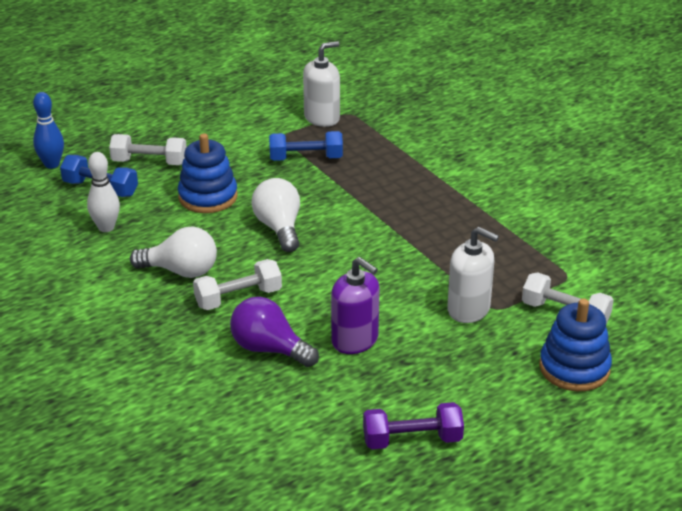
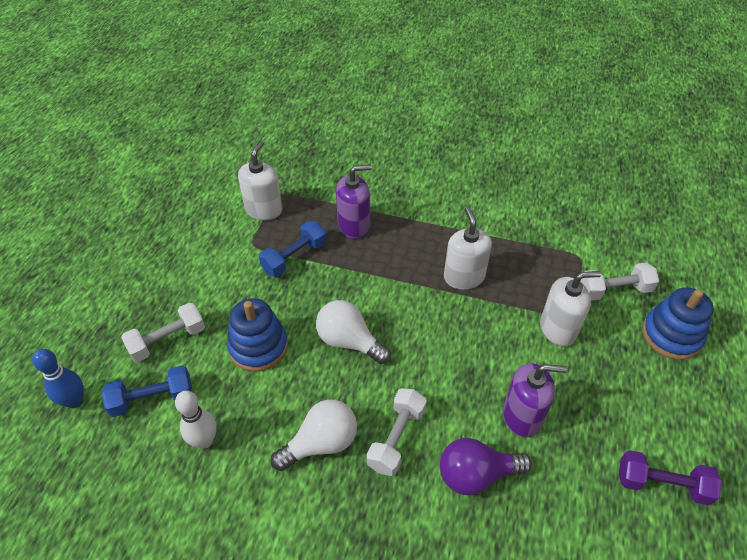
camera: 40 degrees left, 15 degrees up
purple dumbbell [363,402,464,449] -> purple dumbbell turned 60 degrees clockwise [619,450,722,505]
none -> purple soap dispenser [336,165,372,239]
none -> white soap dispenser [444,207,492,290]

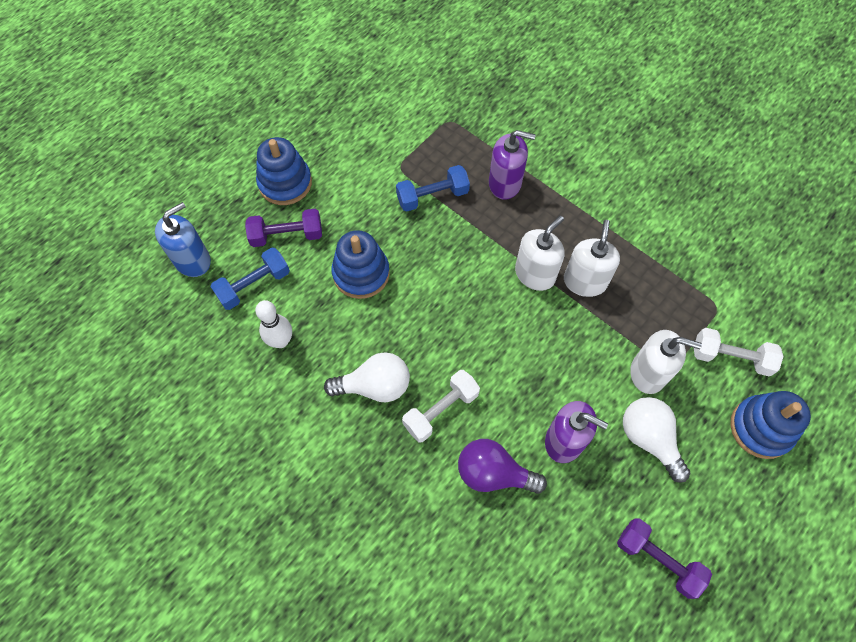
camera: 25 degrees right, 15 degrees up
blue bowling pin [32,349,83,408] -> blue soap dispenser [155,202,211,277]
blue dumbbell [102,365,192,417] -> blue dumbbell turned 45 degrees counterclockwise [210,247,290,310]
white dumbbell [121,303,205,362] -> purple dumbbell [245,209,322,247]
white soap dispenser [238,141,282,220] -> white soap dispenser moved to [515,215,564,291]
white light bulb [316,300,391,364] -> white light bulb moved to [623,397,690,483]
none -> blue stacking toy [256,137,312,205]

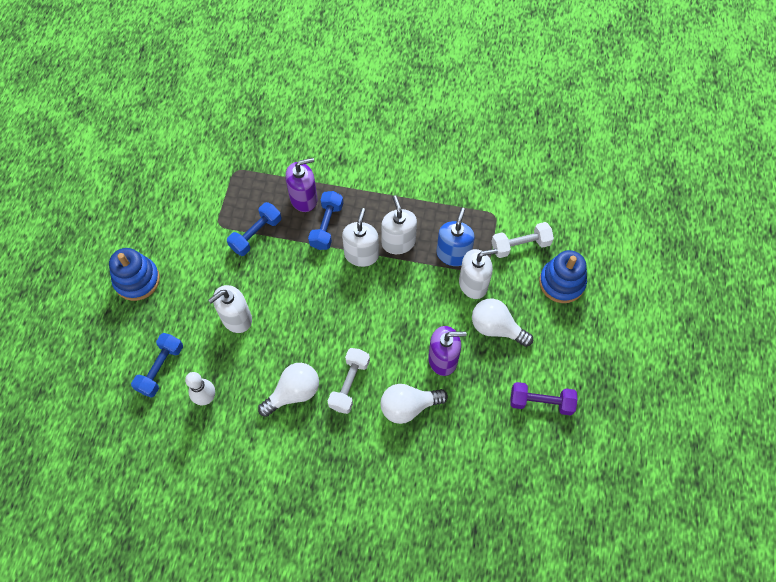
camera: 30 degrees left, 0 degrees up
blue soap dispenser [155,202,211,277] -> blue soap dispenser moved to [436,208,475,266]
purple dumbbell [245,209,322,247] -> none
blue stacking toy [332,230,390,299] -> white soap dispenser [208,285,252,333]
purple light bulb [458,439,547,494] -> white light bulb [380,384,448,424]
none -> blue dumbbell [308,191,343,250]

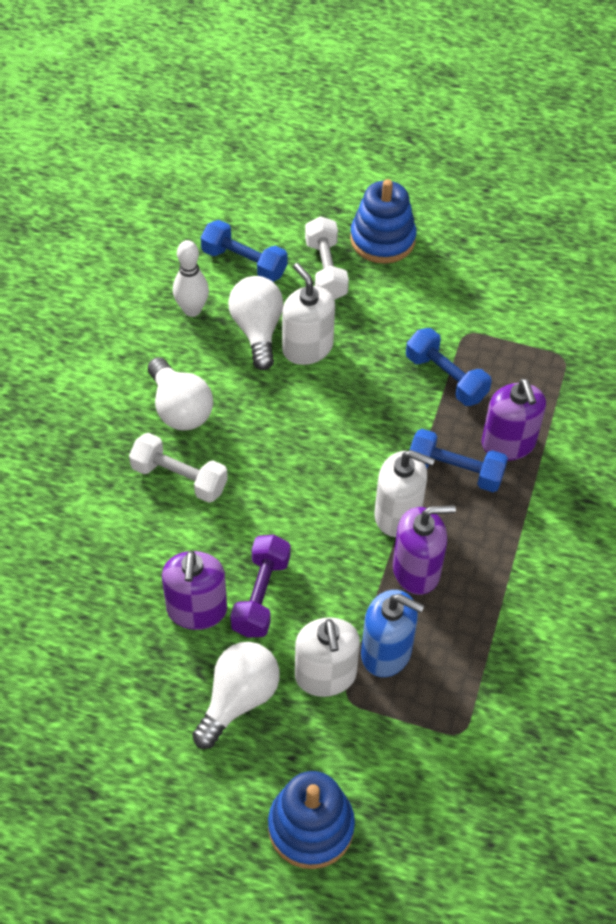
camera: 95 degrees right, 10 degrees down
white light bulb [380,384,448,424] -> white light bulb moved to [228,276,284,370]
white soap dispenser [381,195,417,254] -> purple soap dispenser [393,505,456,595]
white dumbbell [491,222,554,258] -> white dumbbell moved to [305,216,349,300]
purple dumbbell [511,382,578,416] -> purple dumbbell moved to [230,535,290,637]

